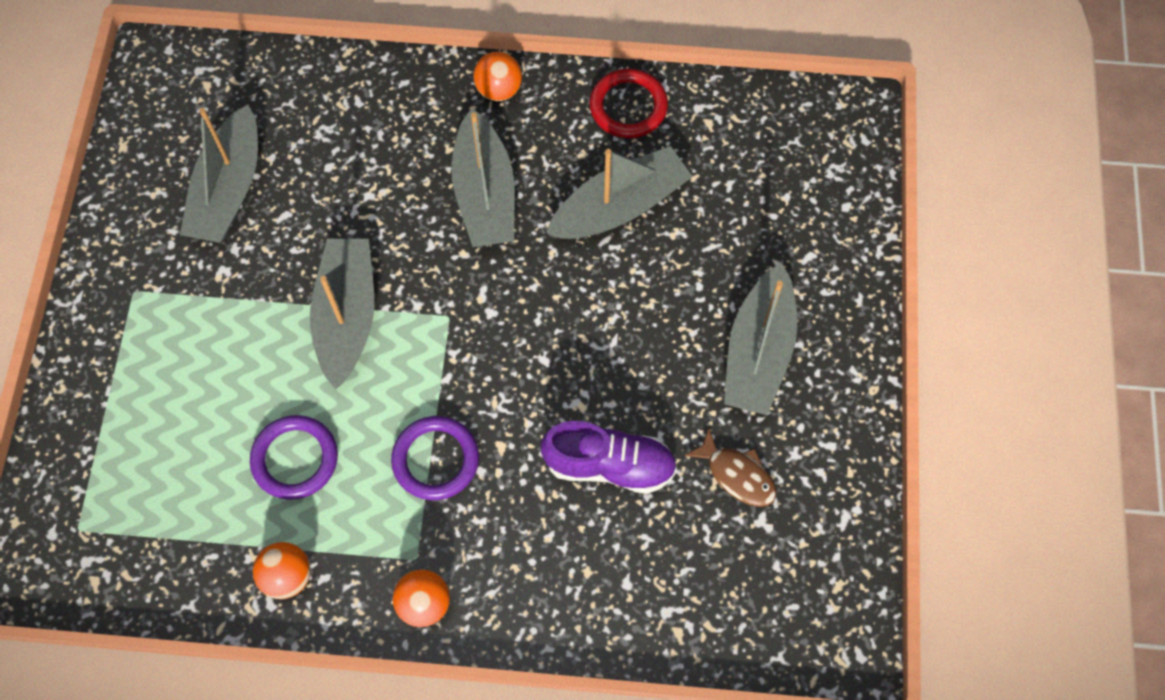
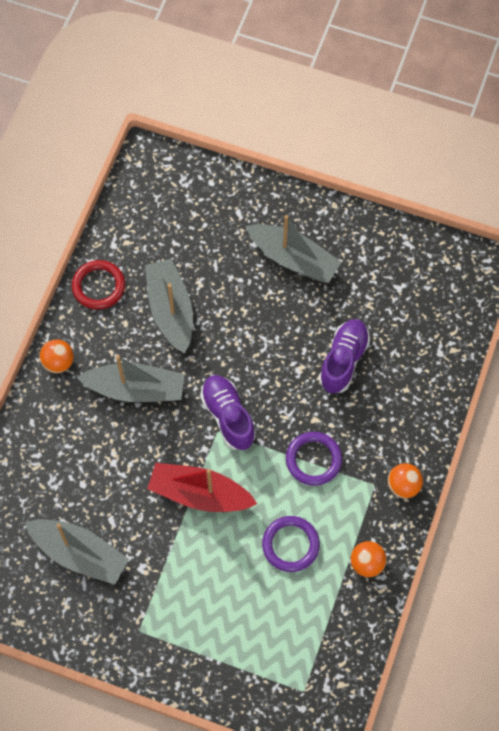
camera: 75 degrees left, 0 degrees up
grey boat [310,239,374,389] -> red boat [147,463,257,512]
brown fish [684,428,776,507] -> none
none -> purple shoe [200,375,256,450]

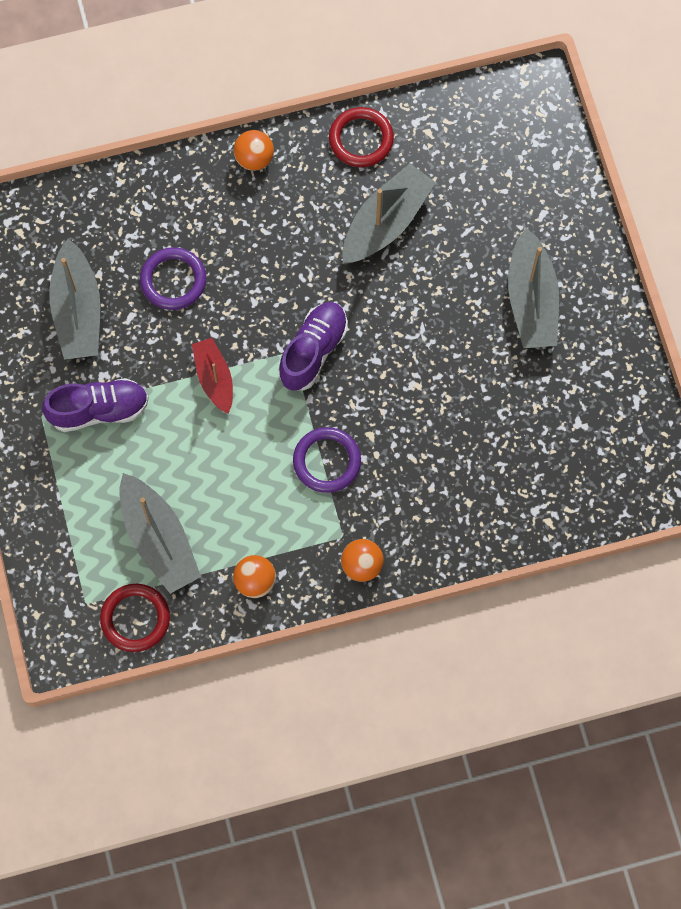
camera: 55 degrees right, 5 degrees up
grey boat [77,355,184,402] -> grey boat moved to [119,473,201,594]
red boat [147,463,257,512] -> red boat [192,338,233,414], size x0.63
purple ring [262,516,320,572] -> purple ring moved to [140,247,206,310]
purple shoe [319,319,370,393] -> purple shoe moved to [42,378,149,432]
none -> red ring [100,584,170,652]

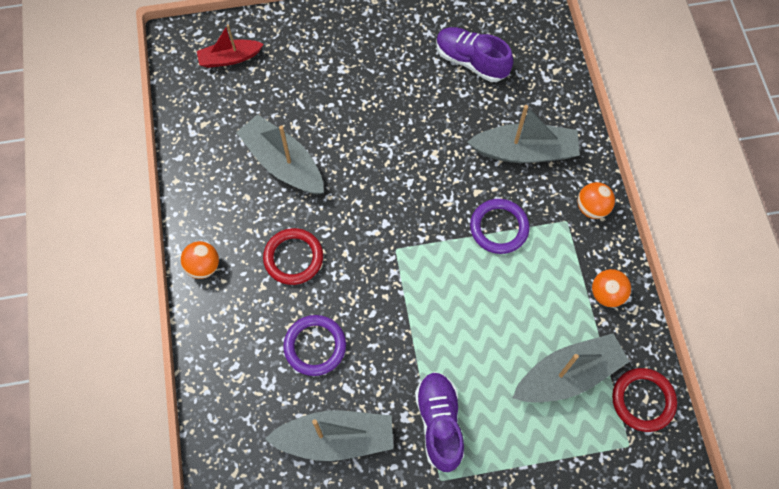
camera: 85 degrees left, 5 degrees down
red boat [192,338,233,414] -> red boat moved to [197,24,264,68]
purple shoe [278,302,348,391] -> purple shoe moved to [436,27,513,82]
red ring [329,107,394,167] -> red ring moved to [263,228,323,285]
grey boat [508,228,559,348] -> grey boat moved to [467,105,580,163]

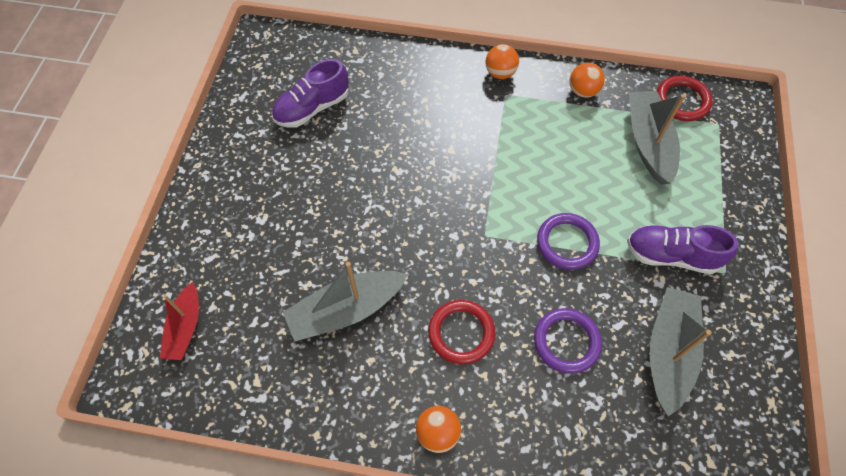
camera: 70 degrees left, 5 degrees down
grey boat [467,105,580,163] -> none
purple ring [470,199,530,254] -> purple ring moved to [537,213,600,270]

